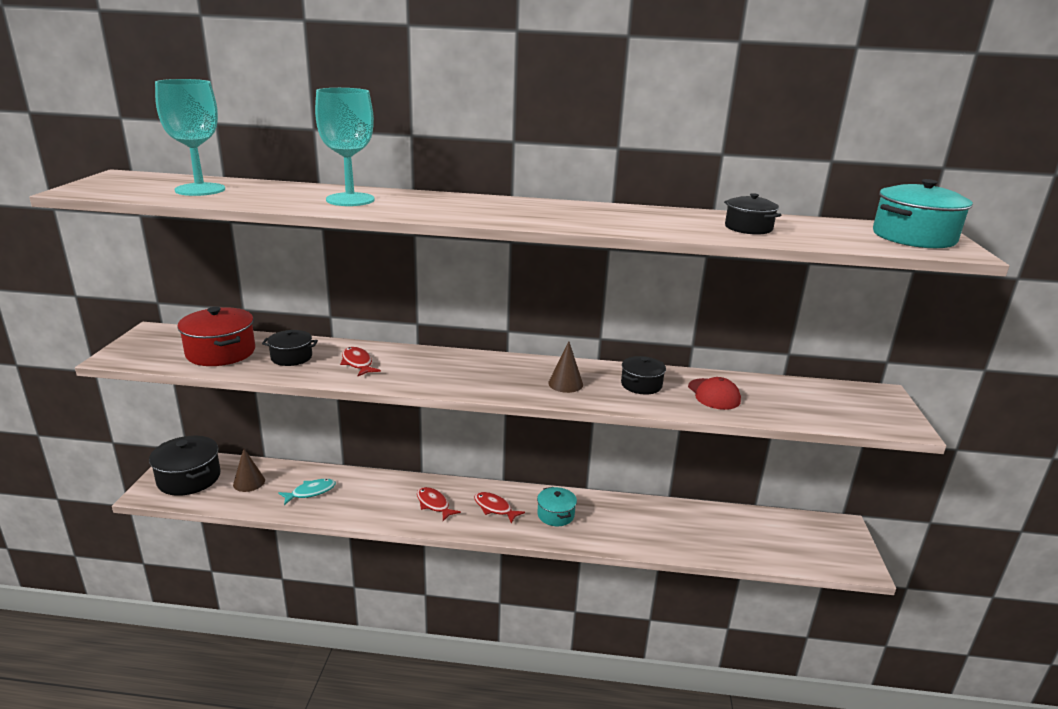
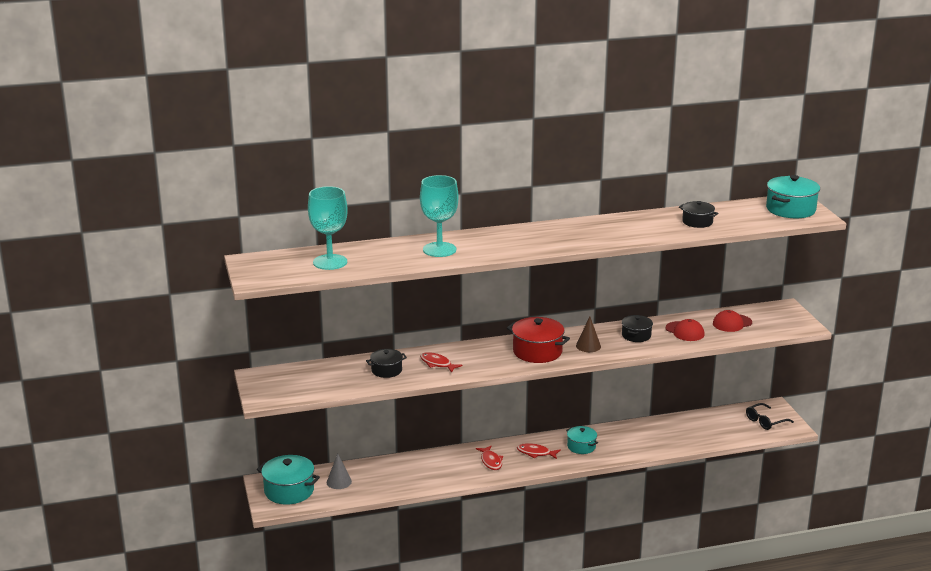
camera: 20 degrees left, 0 degrees up
black pot [149,436,221,496] -> turquoise pot [257,455,320,505]
red pot [177,307,255,366] -> red pot moved to [507,317,570,363]
brown cone [233,448,265,492] -> grey cone [327,453,352,489]
turquoise fish [278,479,336,505] -> none
red fish [417,487,461,521] -> red fish turned 135 degrees counterclockwise [476,446,503,470]
none -> red cap [713,310,752,332]
none -> black glasses [746,403,794,430]

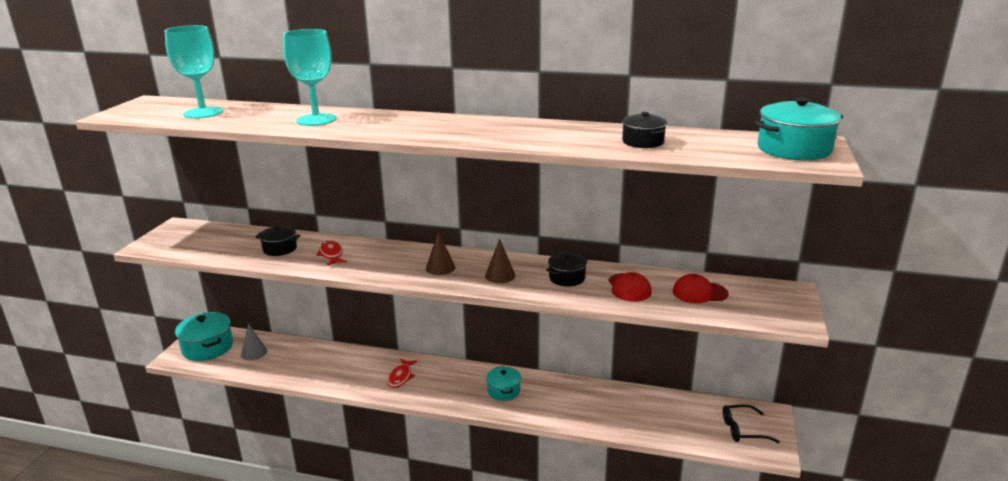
camera: 30 degrees right, 0 degrees up
red pot [507,317,570,363] -> brown cone [426,231,455,275]
red fish [517,443,561,459] -> none

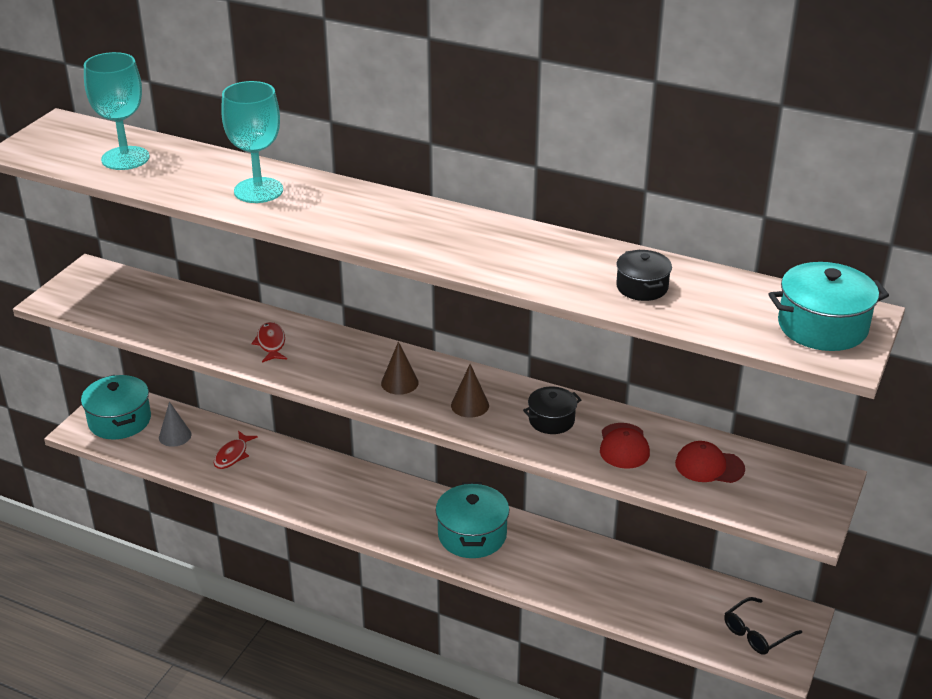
camera: 10 degrees right, 10 degrees up
black pot [256,226,300,256] -> none
red fish [387,359,417,388] -> red fish moved to [214,431,258,469]
turquoise pot [486,366,521,401] -> turquoise pot [436,482,509,558], size x1.65
black glasses [723,404,780,443] -> black glasses turned 45 degrees counterclockwise [724,597,802,655]

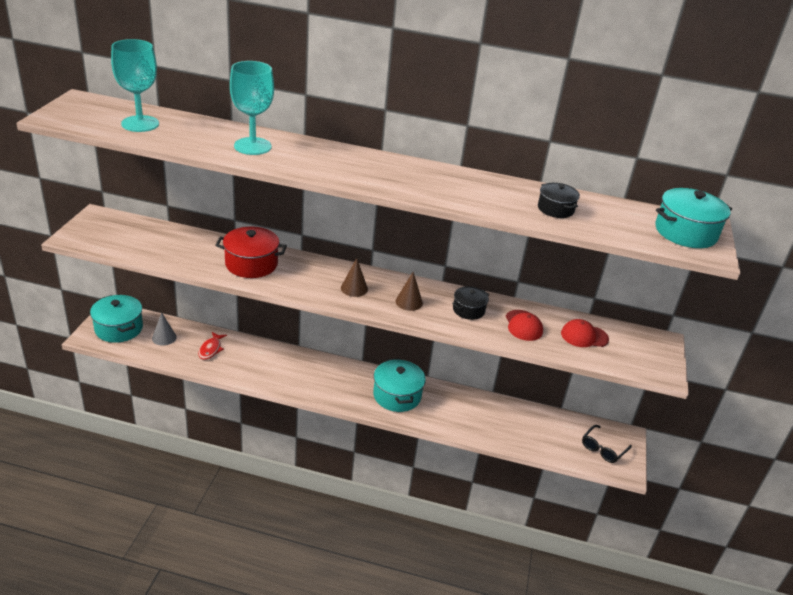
camera: 15 degrees left, 0 degrees up
red fish [251,322,287,363] -> red pot [215,227,287,278]

